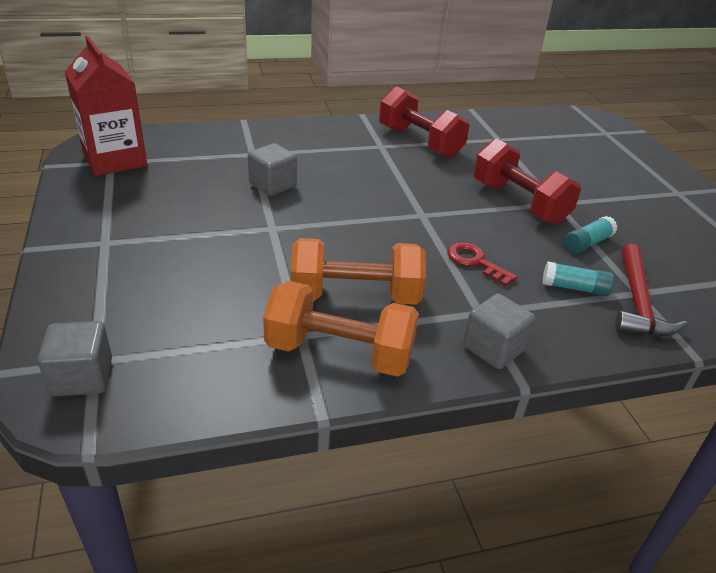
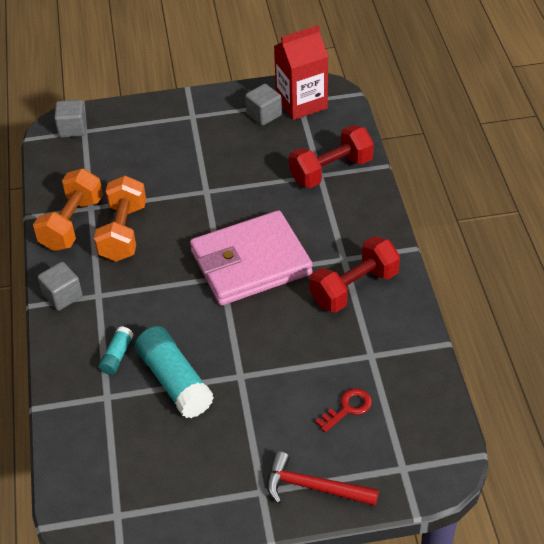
camera: 100 degrees right, 10 degrees up
grey cube [248,143,297,196] -> grey cube moved to [245,84,282,126]
red key [447,242,518,286] -> red key moved to [315,388,372,433]
red dumbbell [473,138,581,225] -> red dumbbell moved to [289,125,374,188]
turquoise glue stick [564,216,617,253] -> turquoise glue stick [135,326,214,418], size x1.97
red hammer [615,244,687,336] -> red hammer moved to [267,451,379,506]
none -> pink wallet [190,210,313,305]

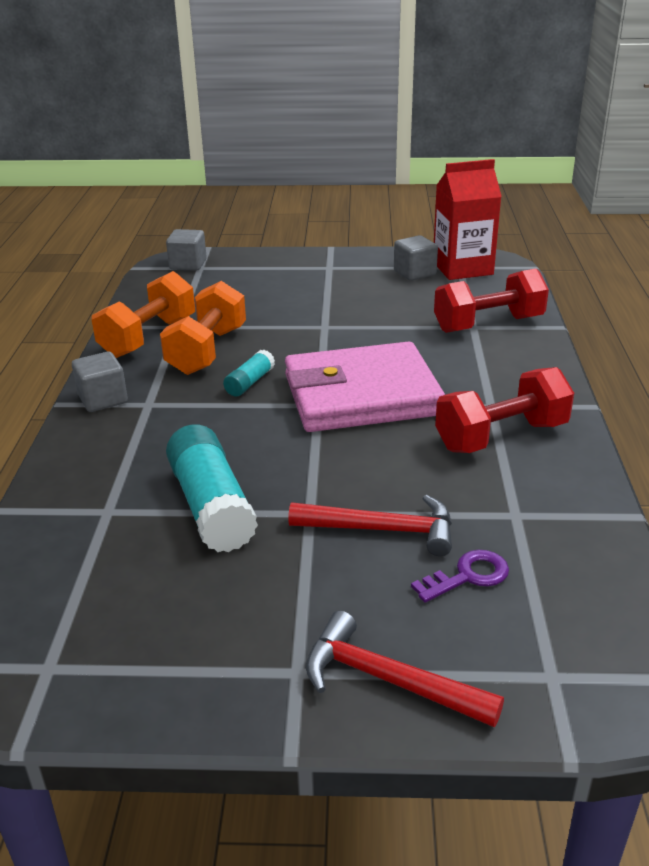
camera: 10 degrees right, 15 degrees down
turquoise glue stick [99,326,134,375] -> turquoise glue stick moved to [223,350,275,396]
red key [315,388,372,433] -> purple key [411,550,509,603]
none -> red hammer [288,495,452,556]

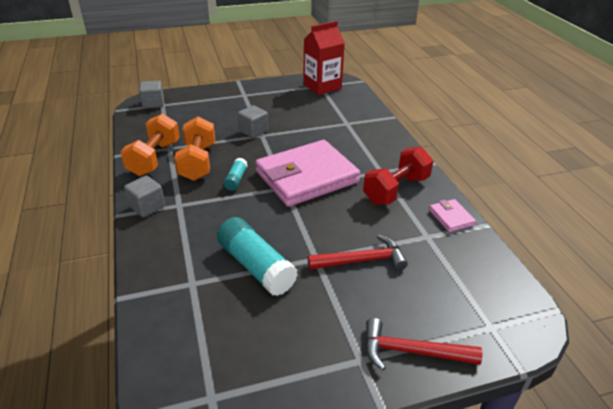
camera: 20 degrees left, 5 degrees up
grey cube [394,235,438,281] -> grey cube moved to [238,105,268,138]
purple key [411,550,509,603] -> none
red dumbbell [434,269,549,333] -> none
none -> pink wallet [429,199,476,232]

